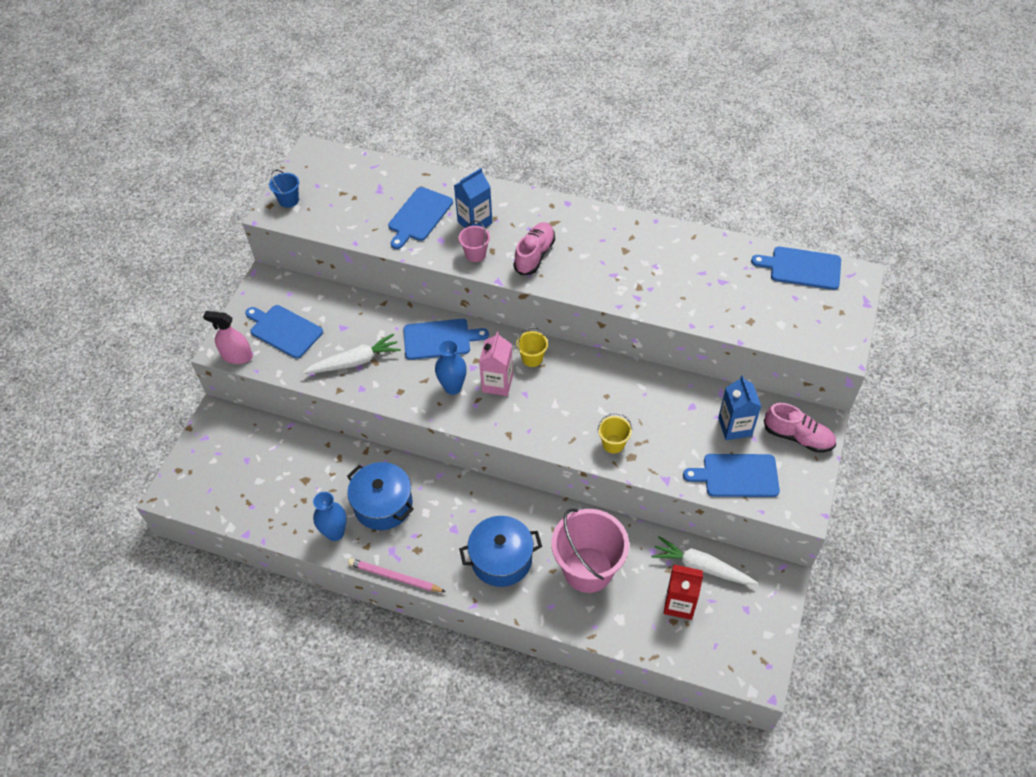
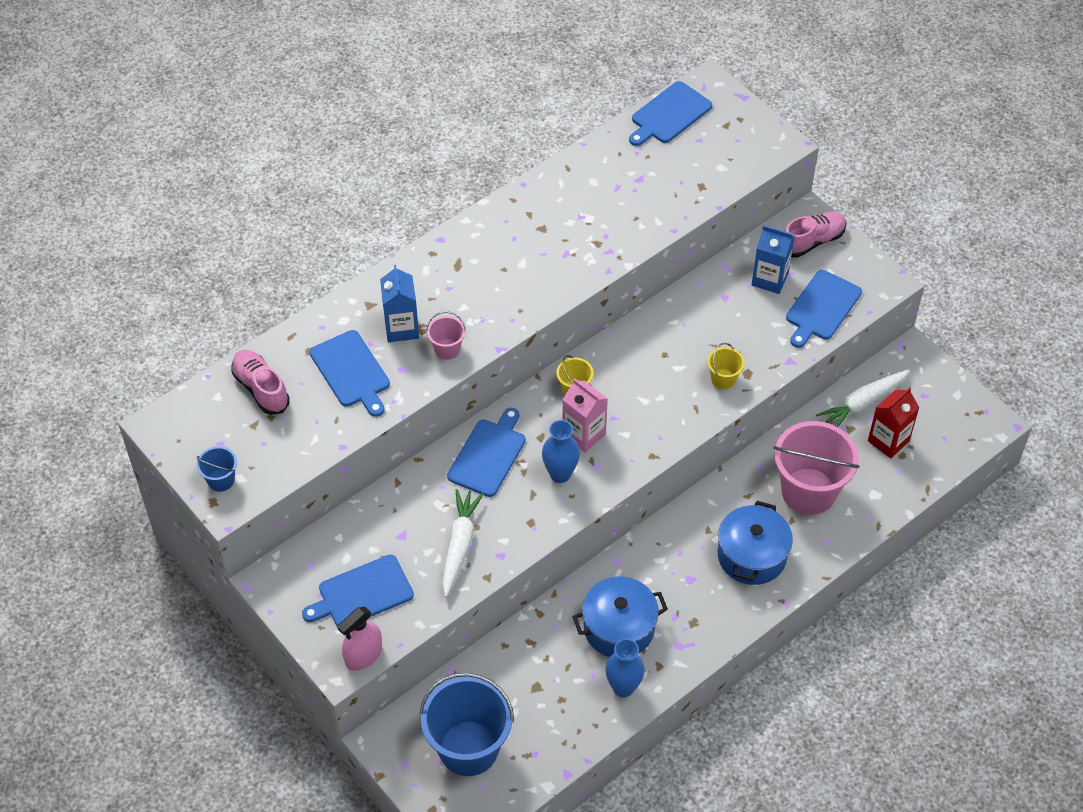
camera: 60 degrees left, 0 degrees up
pink pencil [348,558,446,592] -> none
pink shoe [513,222,555,275] -> pink shoe moved to [231,350,290,415]
none -> blue bucket [419,673,514,776]

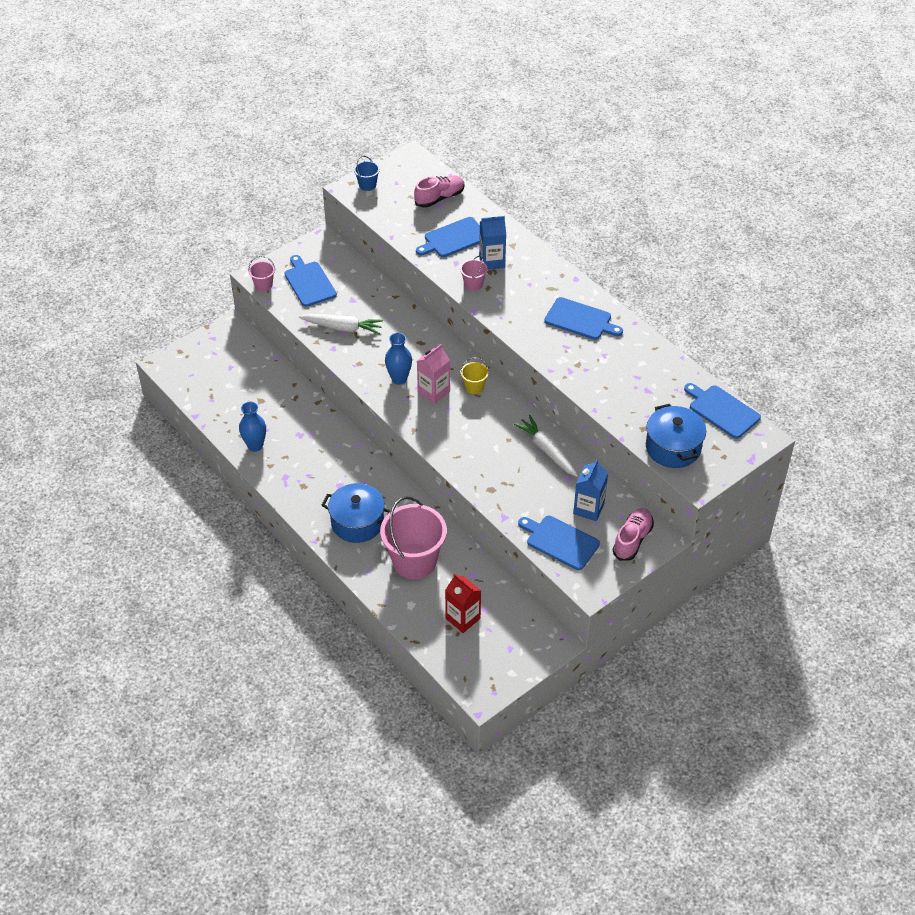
camera: 90 degrees right, 5 degrees down
pink spray bottle [338,607,382,671] -> pink bucket [248,256,275,291]
blue bucket [419,673,514,776] -> none
blue cutting board [447,408,526,497] -> blue cutting board moved to [544,297,623,340]
blue pot [572,577,668,657] -> blue pot moved to [646,404,706,468]
yellow bucket [707,343,745,389] -> none
pink shoe [784,212,847,258] -> pink shoe turned 120 degrees counterclockwise [613,508,654,561]
white carrot [816,370,910,427] -> white carrot moved to [514,415,578,477]

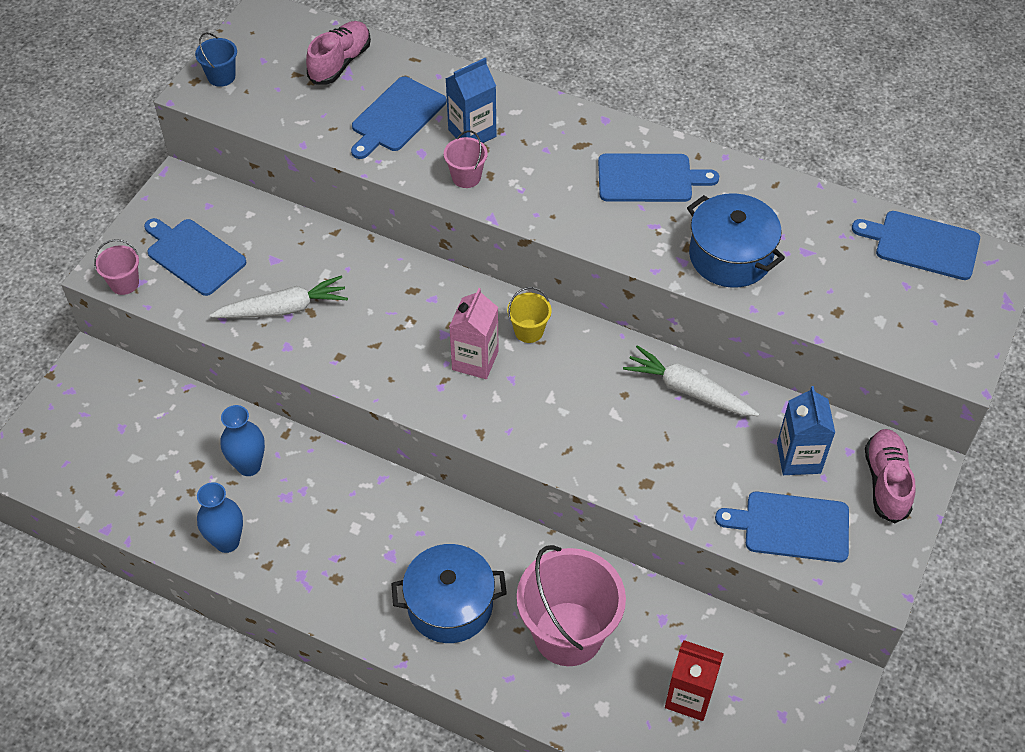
camera: 25 degrees left, 5 degrees up
blue vase [385,333,412,385] -> blue vase moved to [220,405,265,476]
blue pot [646,404,706,468] -> blue pot moved to [687,193,785,288]

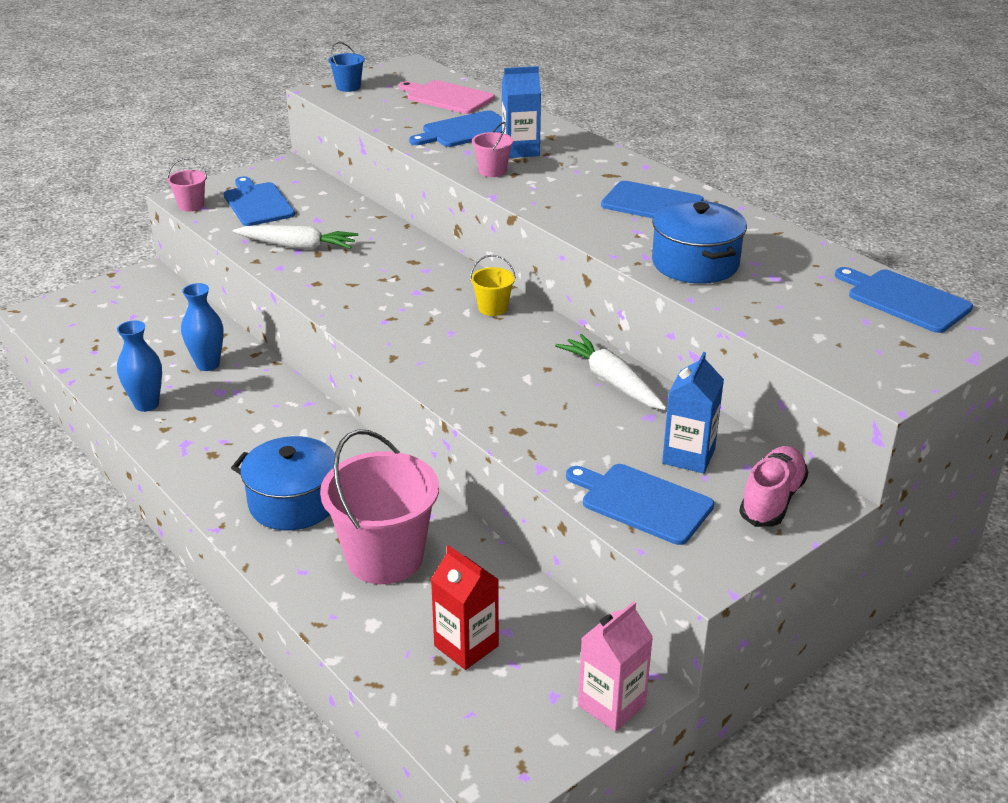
camera: 25 degrees right, 20 degrees down
pink shoe [306,21,371,85] -> pink cutting board [399,80,495,114]
pink carton [449,288,499,379] -> pink carton moved to [578,602,653,732]

